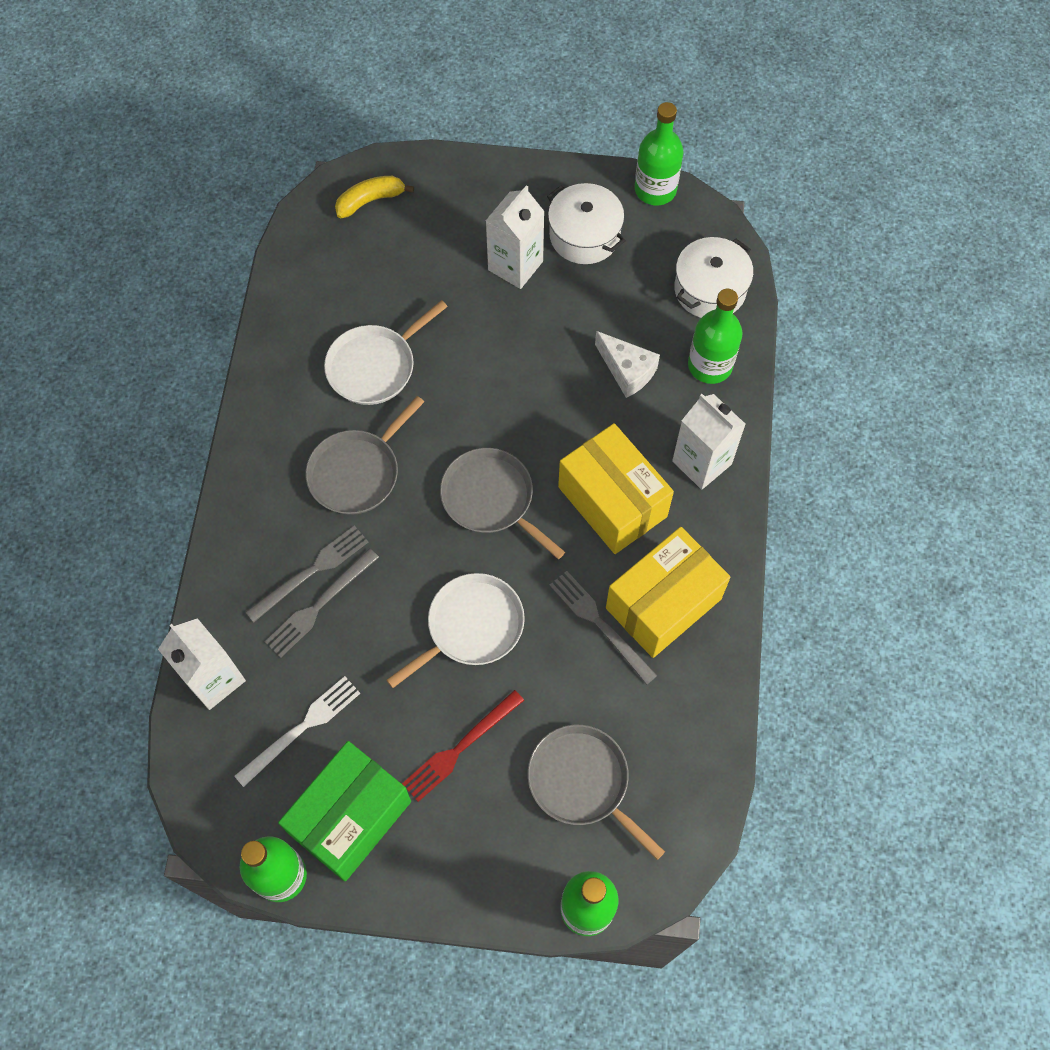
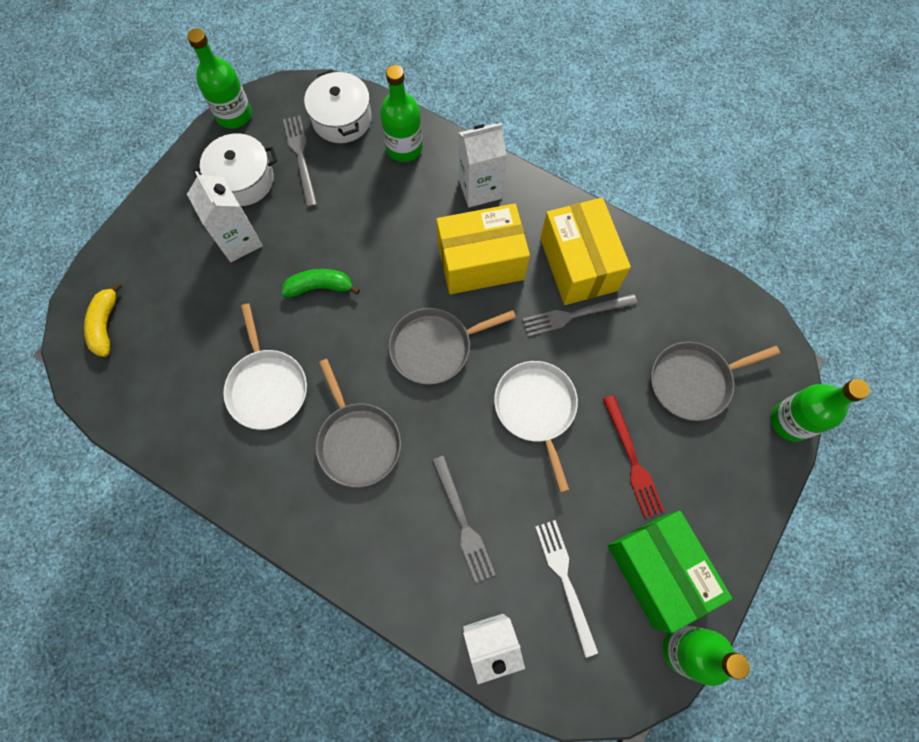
camera: 65 degrees left, 5 degrees up
grey fork [246,525,368,622] -> grey fork moved to [283,116,318,208]
white cheese [595,331,660,398] -> none
none -> green banana [281,269,360,297]

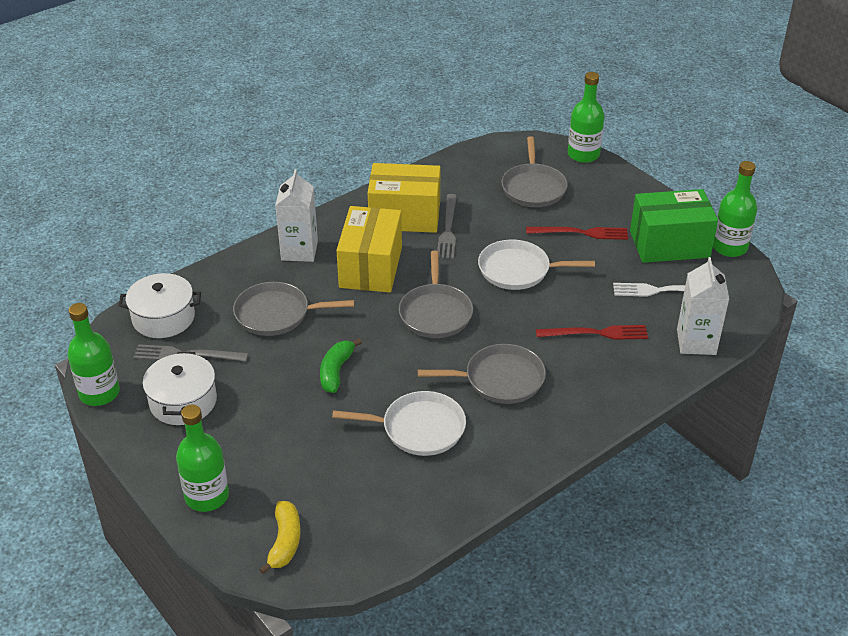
camera: 70 degrees left, 30 degrees down
yellow banana [84,283,122,357] -> yellow banana turned 105 degrees counterclockwise [259,501,301,575]
white carton [187,171,263,262] -> none
green bottle [380,65,423,162] -> green bottle moved to [176,405,229,512]
grey fork [432,456,496,583] -> red fork [536,325,648,340]
none -> grey pan [233,282,354,336]

